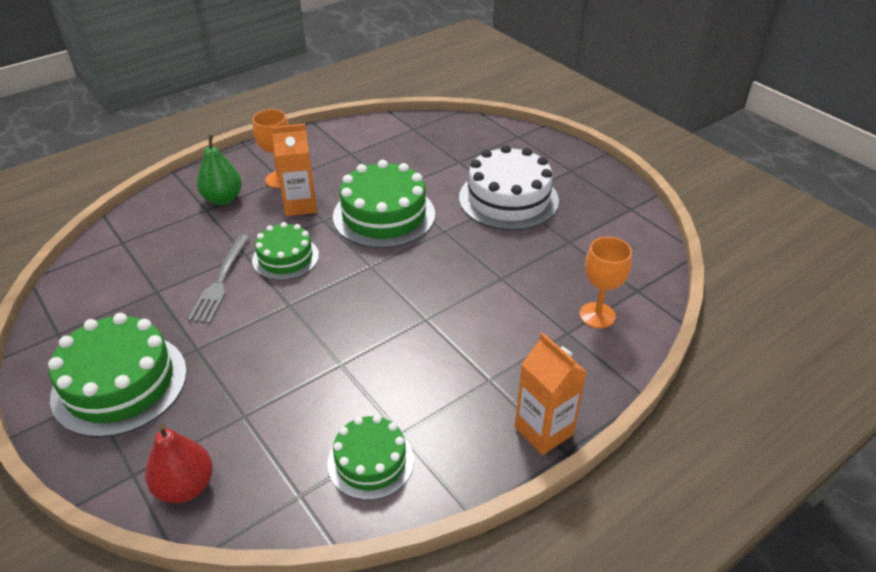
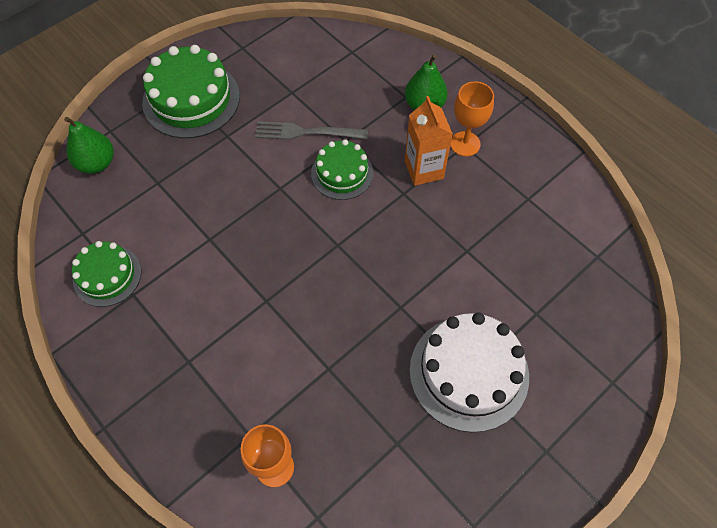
camera: 85 degrees right, 20 degrees up
red pear [145,423,213,503] -> green pear [64,117,114,174]
green cake [333,160,435,248] -> none
orange carton [515,332,587,455] -> none

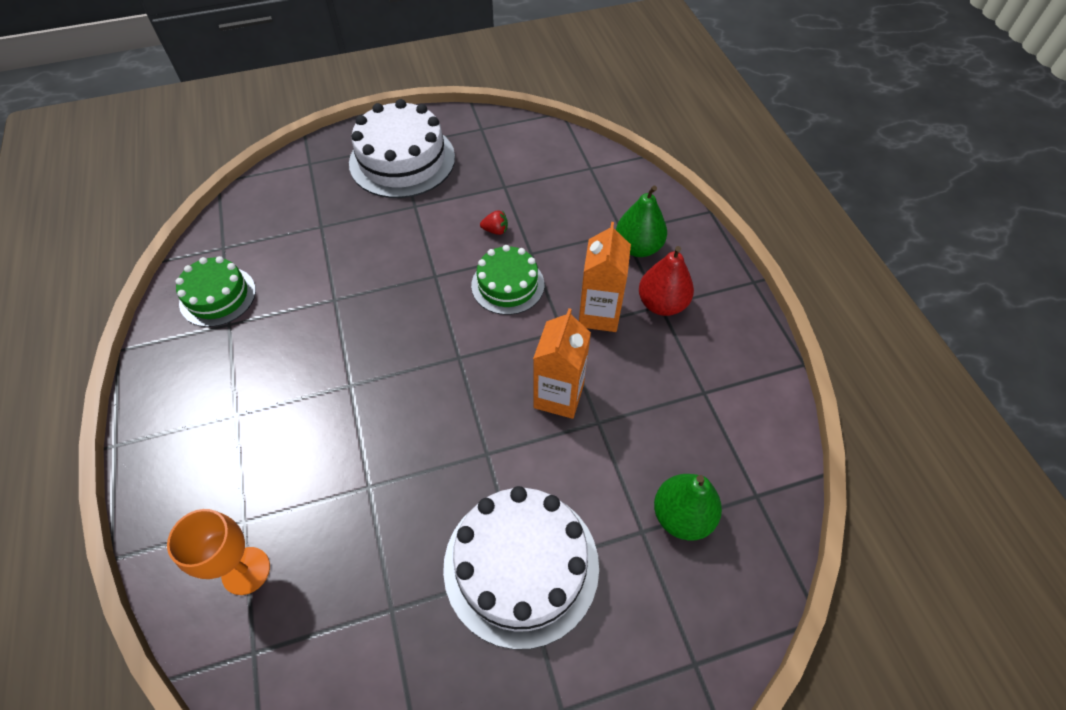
camera: 25 degrees right, 5 degrees down
green pear [64,117,114,174] -> green pear moved to [654,474,722,541]
green cake [142,45,240,138] -> white cake [349,99,455,198]
grey fork [255,121,368,140] -> red strawberry [480,210,508,235]
orange goblet [450,81,494,157] -> red pear [639,246,694,316]
none -> orange carton [533,308,591,419]

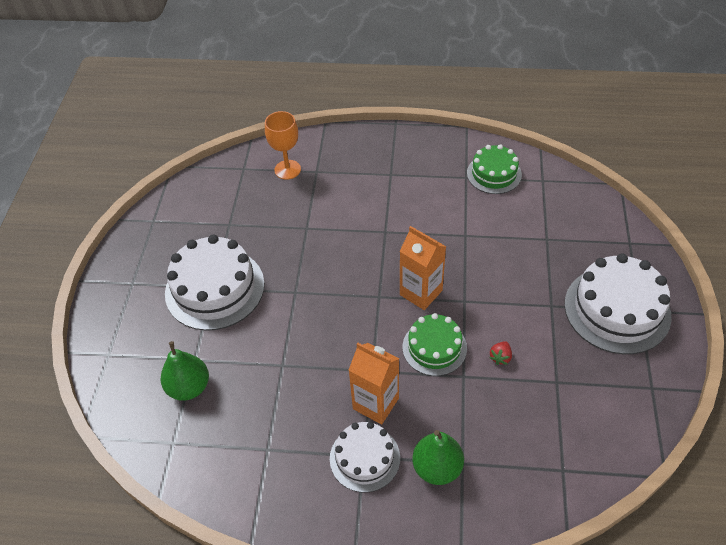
camera: 115 degrees right, 5 degrees down
orange carton [533,308,591,419] -> orange carton moved to [400,226,446,310]
red pear [639,246,694,316] -> white cake [330,422,400,493]

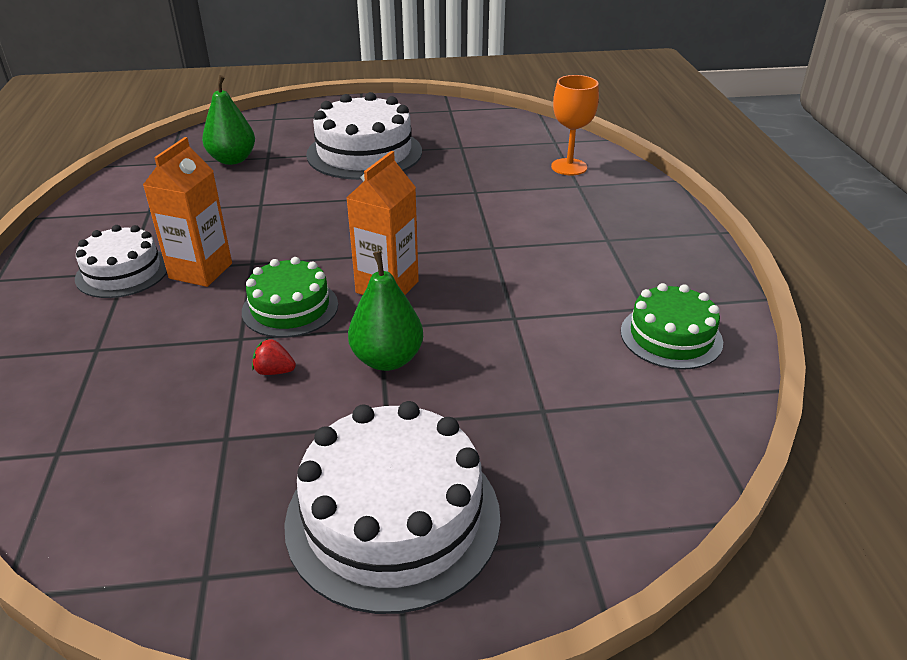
camera: 75 degrees right, 15 degrees down
green pear [412,430,464,485] -> green pear moved to [348,251,423,371]

